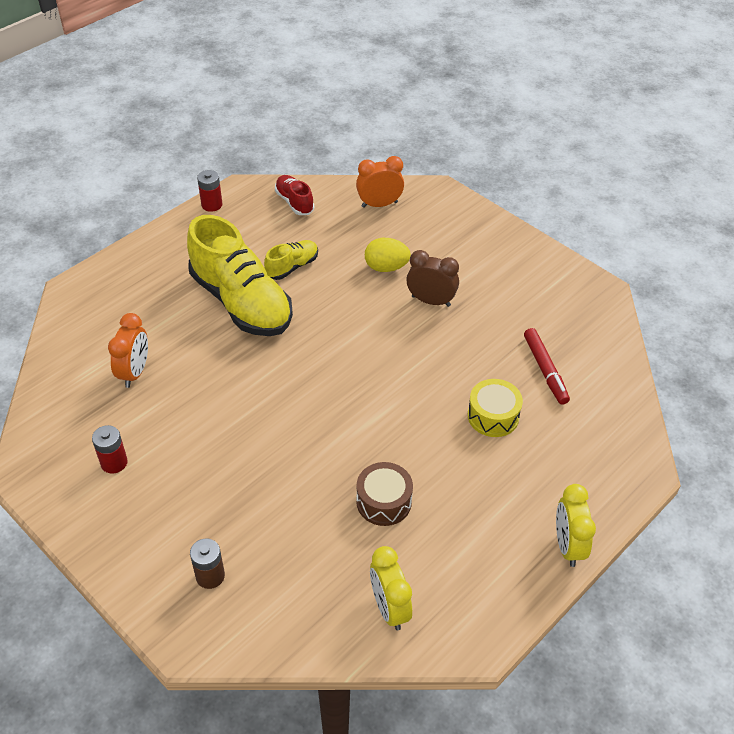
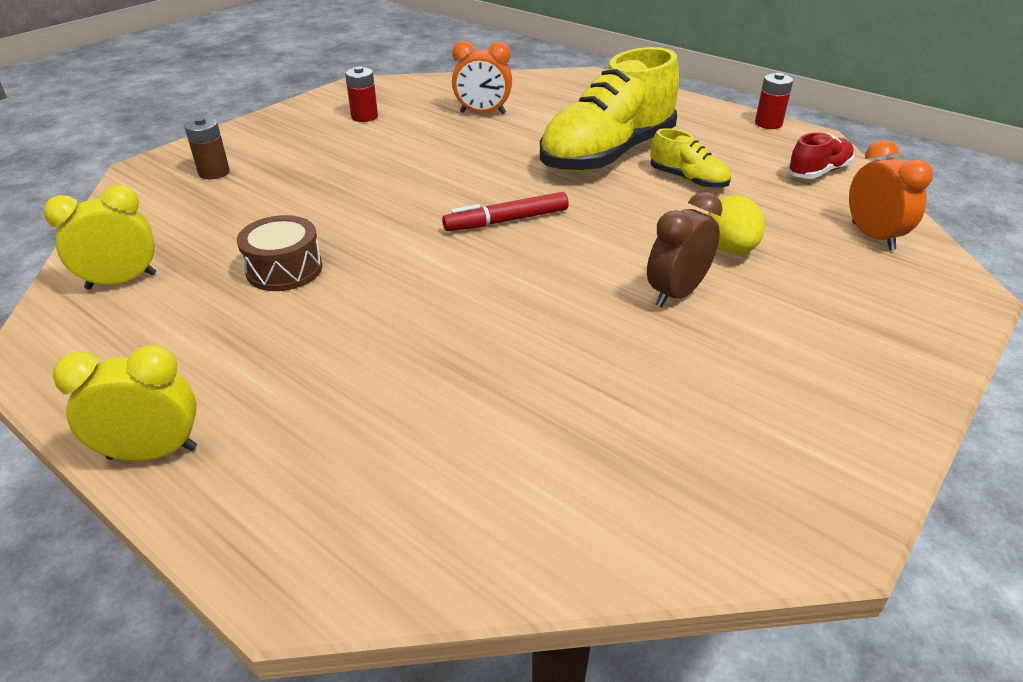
camera: 85 degrees right, 10 degrees down
brown clock [406,250,459,307] -> brown clock turned 150 degrees counterclockwise [647,192,723,307]
yellow drum [468,379,523,437] -> none
red marker [524,328,570,405] -> red marker moved to [442,192,569,231]

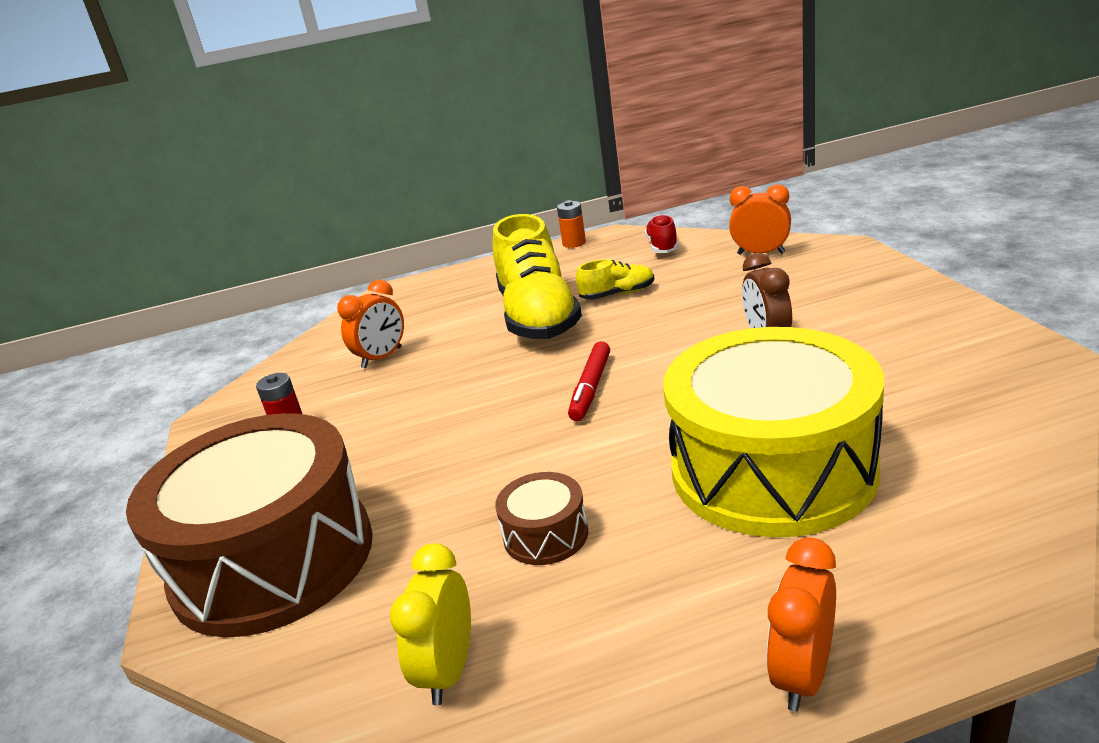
camera: 50 degrees left, 10 degrees down
yellow clock [53,345,197,461] -> orange clock [767,537,836,711]
brown battery [184,117,230,179] -> brown drum [126,413,373,637]
yellow egg [707,195,765,255] -> none
red battery [755,73,793,129] -> orange battery [557,200,586,248]
none -> yellow drum [663,327,884,537]

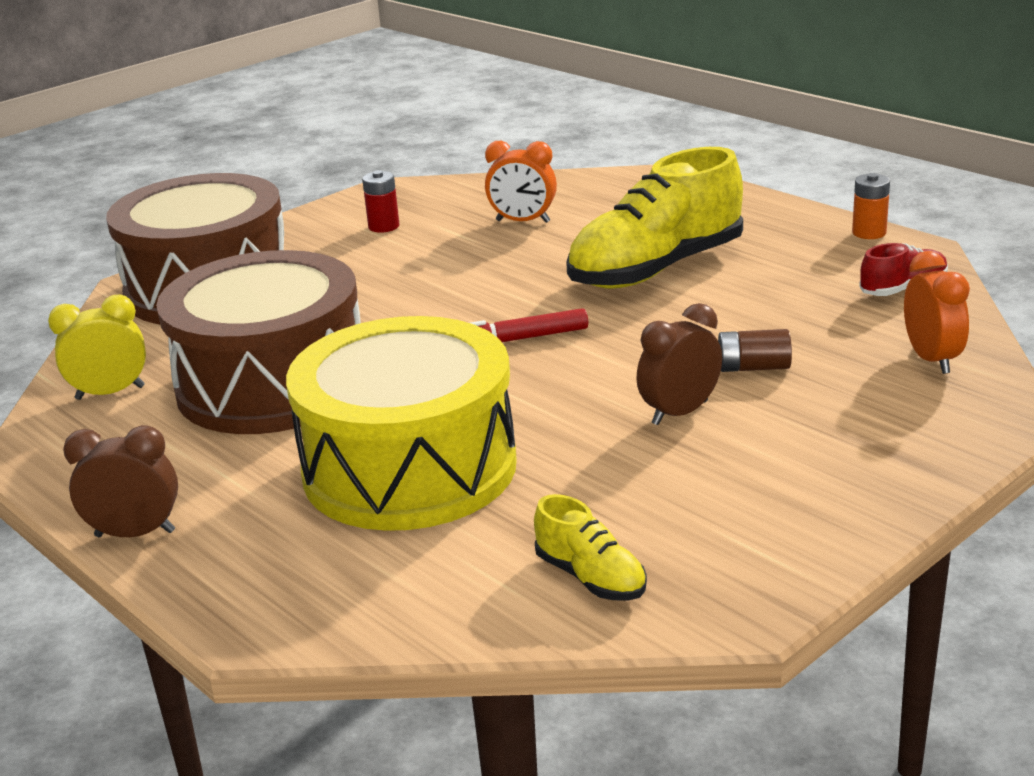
camera: 60 degrees right, 0 degrees up
brown drum [495,472,588,565] -> brown drum [156,250,361,434], size x2.43
yellow shoe [576,259,654,300] -> yellow shoe moved to [534,494,647,601]
orange clock [767,537,836,711] -> brown clock [63,425,178,537]
none -> brown battery [718,329,792,372]

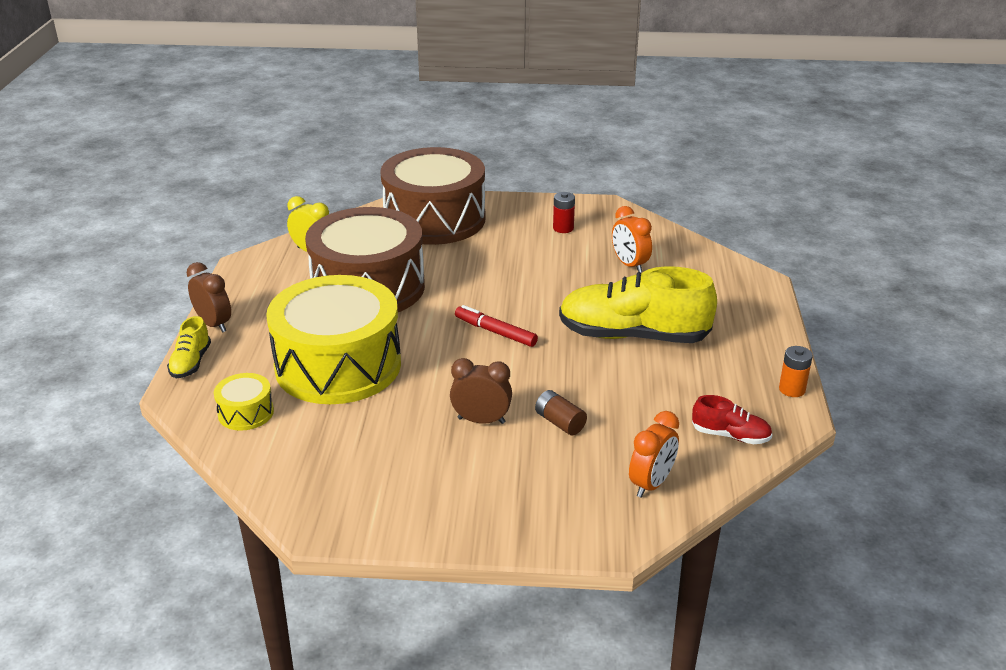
camera: 45 degrees right, 5 degrees up
yellow shoe [534,494,647,601] -> yellow shoe moved to [167,316,211,378]
none -> yellow drum [214,373,274,431]

